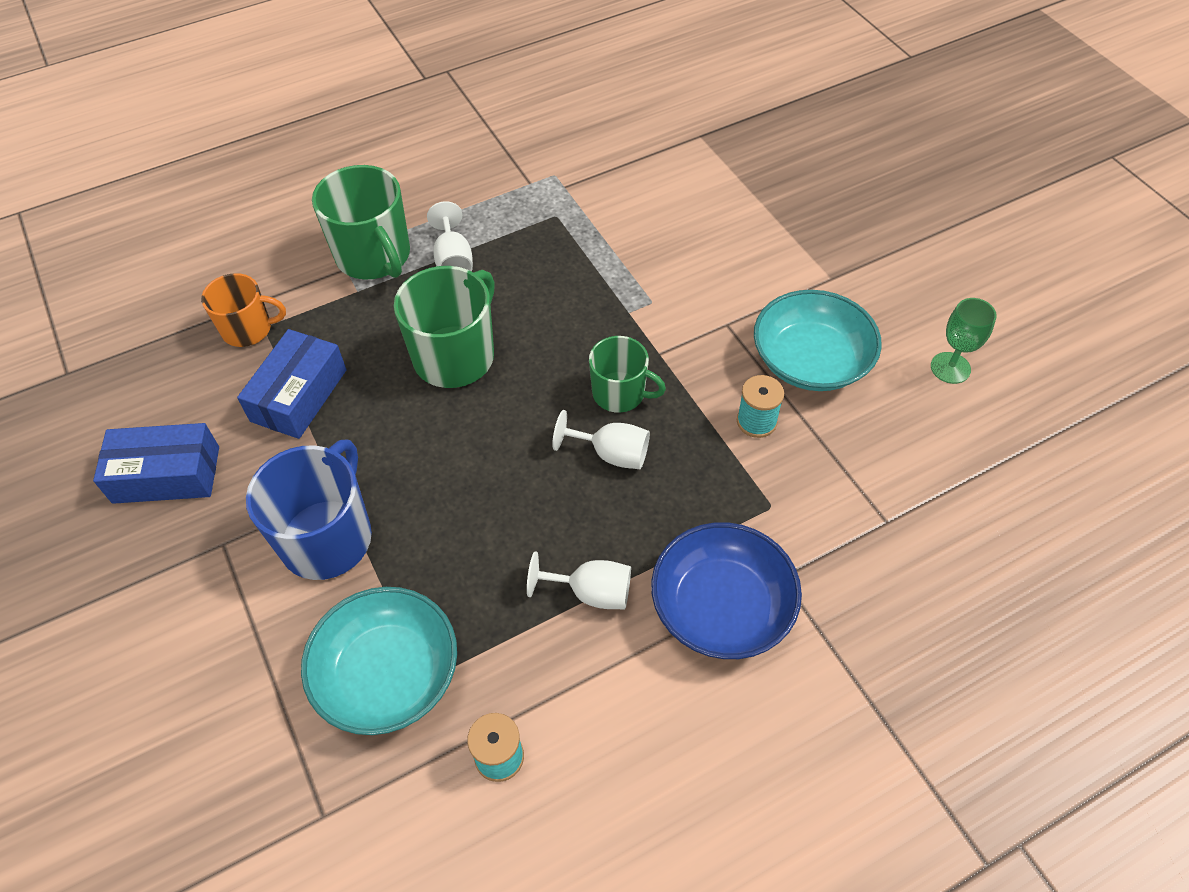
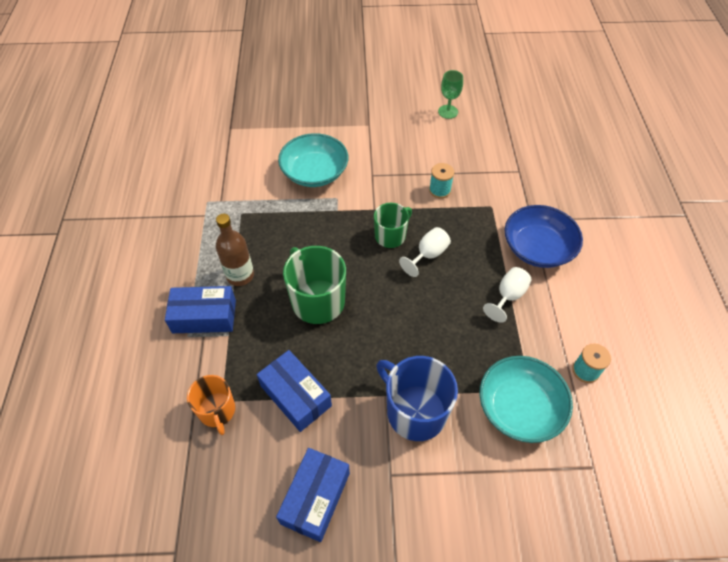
camera: 65 degrees left, 0 degrees up
orange mug [201,273,286,347] -> orange mug turned 135 degrees clockwise [187,375,235,435]
green mug [312,165,410,280] -> blue box [165,286,236,333]
white goblet [427,201,473,271] -> brown bottle [216,214,254,286]
turquoise bowl [754,290,882,391] -> turquoise bowl moved to [278,133,348,187]

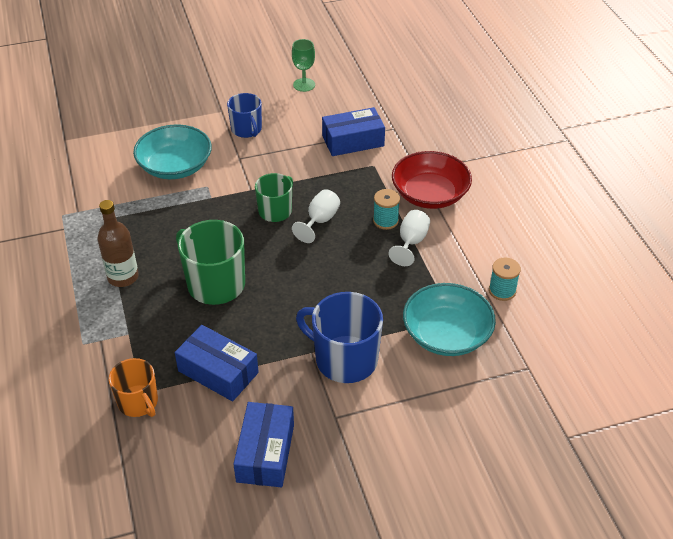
camera: 15 degrees left, 10 degrees down
blue box [165,286,236,333] -> blue box moved to [322,107,385,156]
turquoise spool [429,163,454,198] -> turquoise spool moved to [373,189,400,230]
blue bowl [505,205,583,268] -> red bowl [392,151,472,209]
none -> blue mug [227,93,262,138]

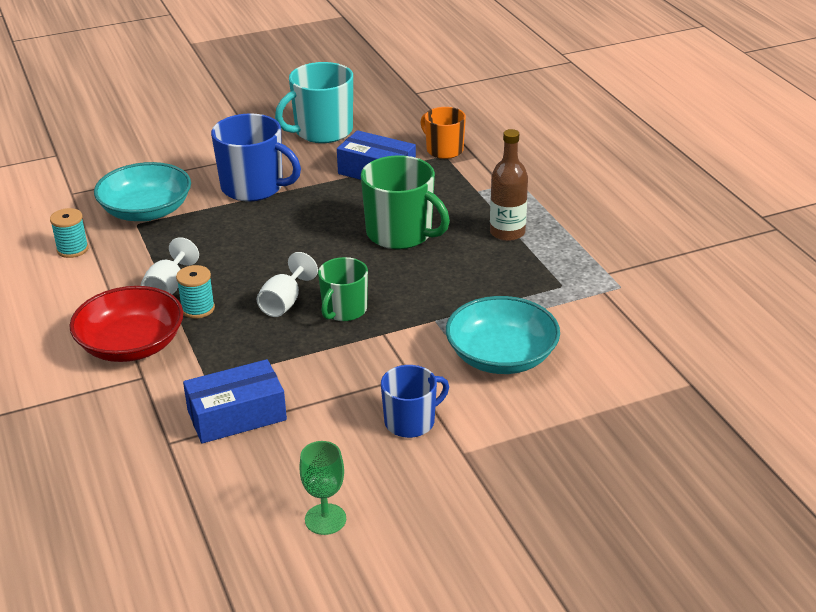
camera: 175 degrees right, 10 degrees down
blue mug [227,93,262,138] -> blue mug turned 90 degrees clockwise [381,365,449,438]
blue box [233,402,294,487] -> turquoise mug [275,62,353,143]

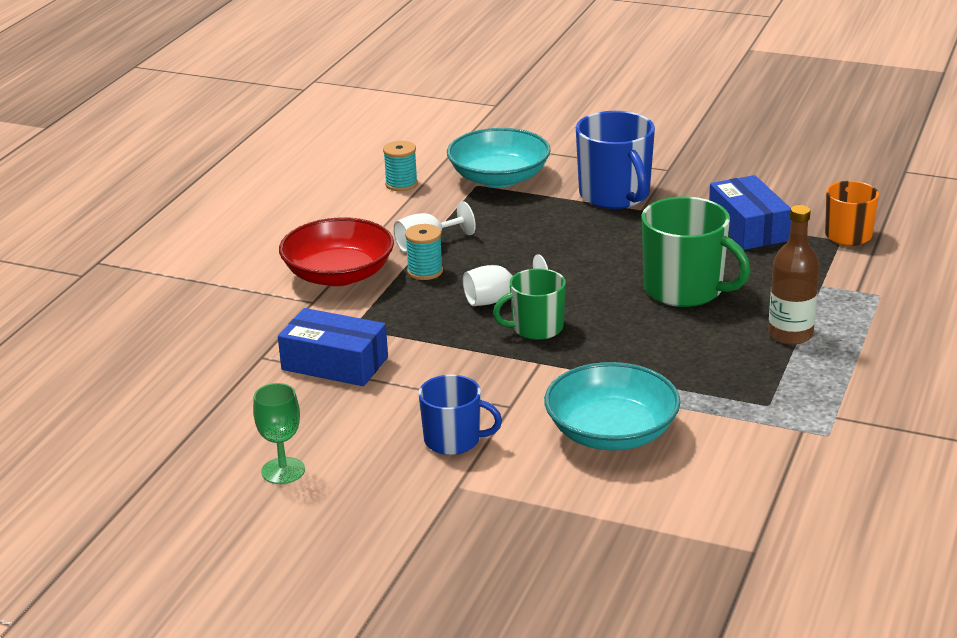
camera: 45 degrees right, 5 degrees down
turquoise mug [275,62,353,143] -> none
green mug [361,155,450,249] -> green mug turned 45 degrees counterclockwise [642,197,751,307]

